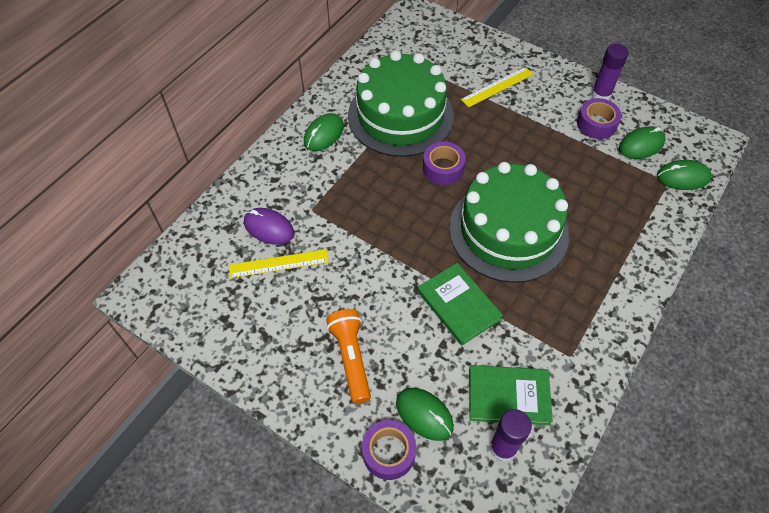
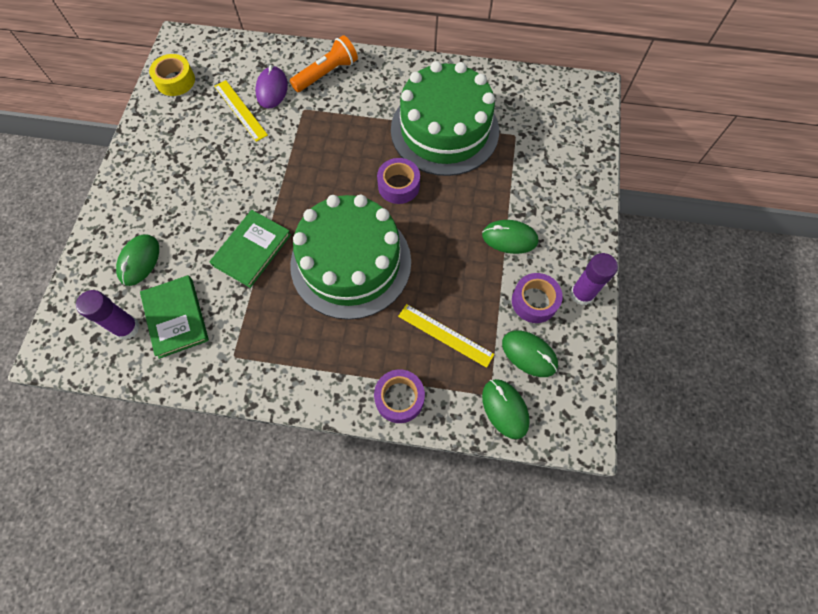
camera: 65 degrees right, 10 degrees up
green mouse [304,113,344,151] -> green mouse moved to [482,220,538,254]
orange flashlight [326,309,371,404] -> orange flashlight moved to [290,35,358,92]
purple tape [362,420,416,480] -> purple tape moved to [374,369,425,423]
yellow ruler [461,67,533,107] -> yellow ruler moved to [398,304,495,368]
none -> yellow tape [149,54,195,96]

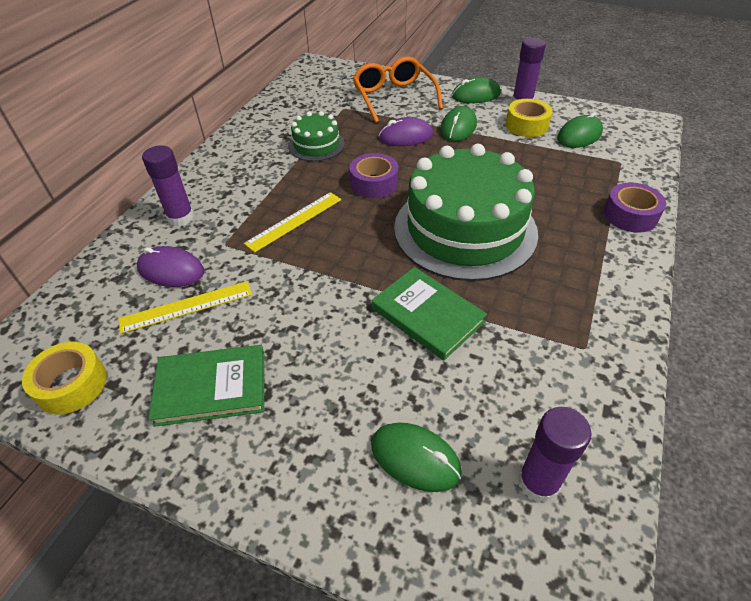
camera: 75 degrees left, 20 degrees down
green book [140,275,209,359] -> green book moved to [148,345,264,427]
orange flashlight [290,35,358,92] -> purple glue stick [142,145,194,227]
green cake [391,61,499,176] -> green cake [289,111,345,161], size x0.47
yellow ruler [398,304,495,368] -> yellow ruler moved to [244,192,341,253]
green mouse [482,379,530,439] -> green mouse moved to [452,77,501,103]
purple tape [512,273,563,323] -> yellow tape [506,99,553,137]
none -> orange glasses [353,57,443,123]
none -> purple mouse [379,117,433,146]

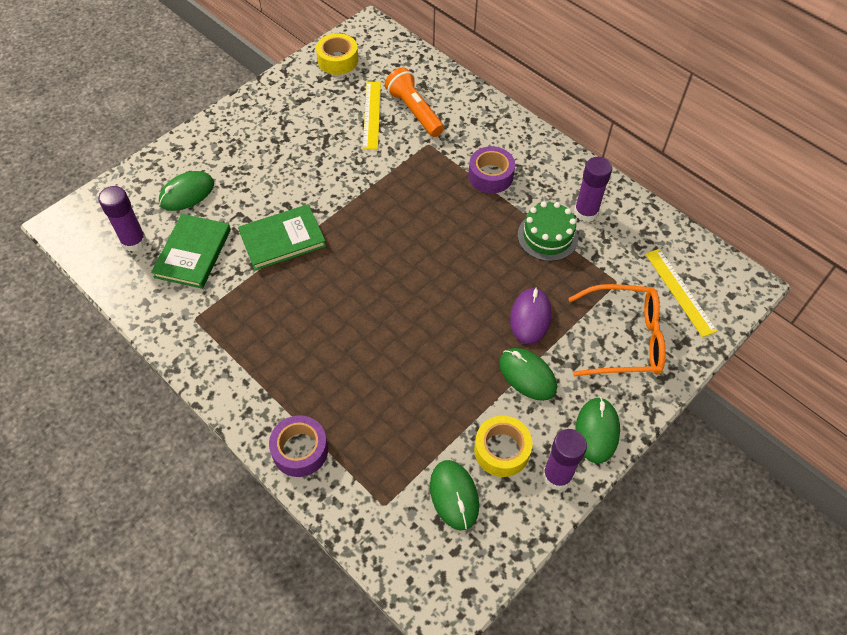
camera: 110 degrees right, 10 degrees up
purple mouse [137,246,204,287] -> orange flashlight [385,67,444,137]
purple glue stick [142,145,194,227] -> purple glue stick moved to [574,157,612,222]
green book [148,345,264,427] -> green book moved to [151,214,231,289]
yellow ruler [244,192,341,253] -> yellow ruler moved to [645,249,717,337]
purple tape [350,153,398,198] -> purple tape moved to [468,146,515,193]
green cake [394,144,538,281] -> none

